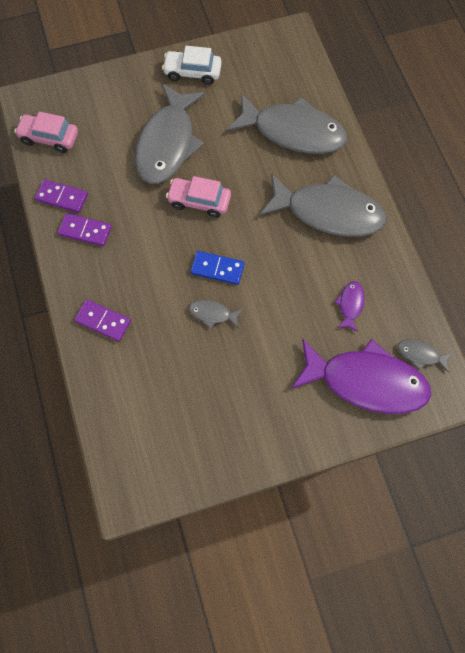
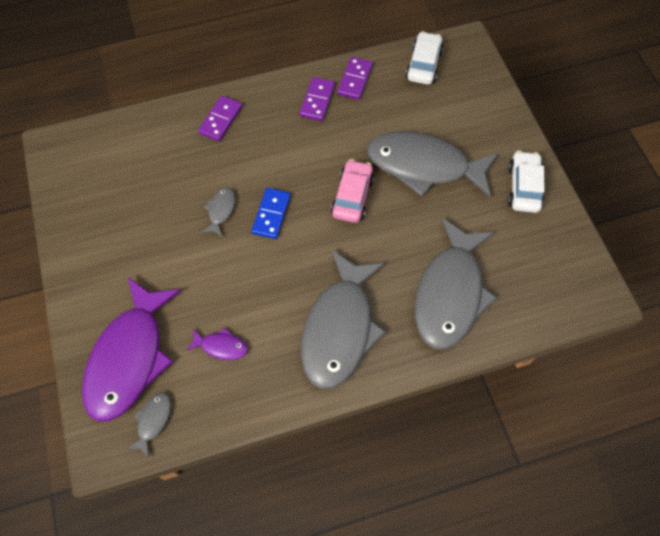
camera: 90 degrees right, 5 degrees down
pink car [14,112,78,153] -> white car [405,31,443,85]

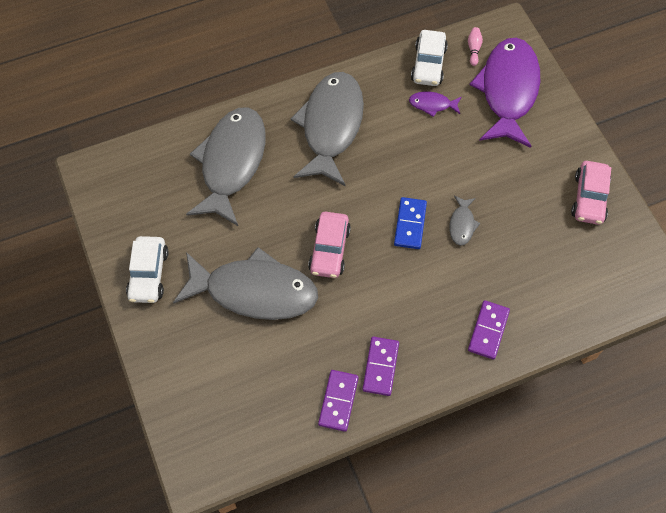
camera: 175 degrees right, 0 degrees up
grey fish [127,392,171,458] -> pink bowling pin [468,27,483,66]
white car [405,31,443,85] -> white car moved to [411,30,448,86]
none -> pink car [571,161,611,225]

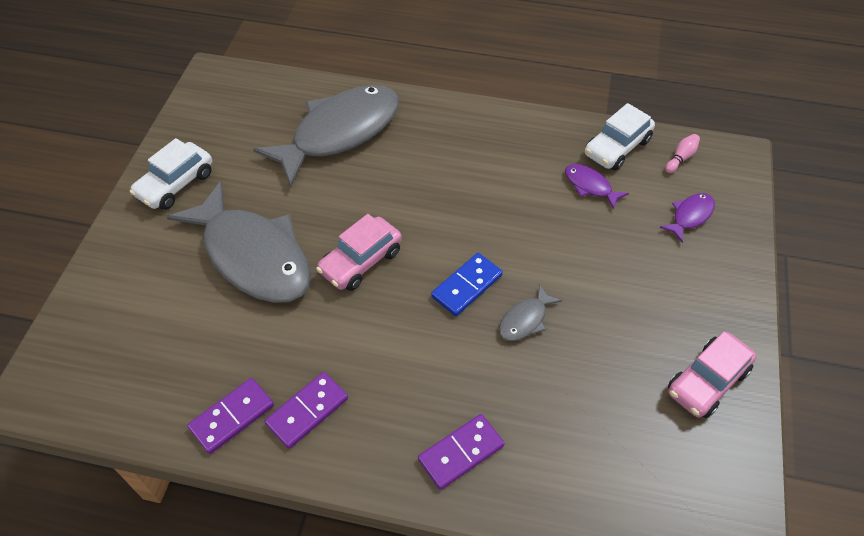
camera: 35 degrees right, 10 degrees down
grey fish [290,72,364,186] -> none
purple fish [470,38,540,148] -> purple fish [659,193,715,243], size x0.41

